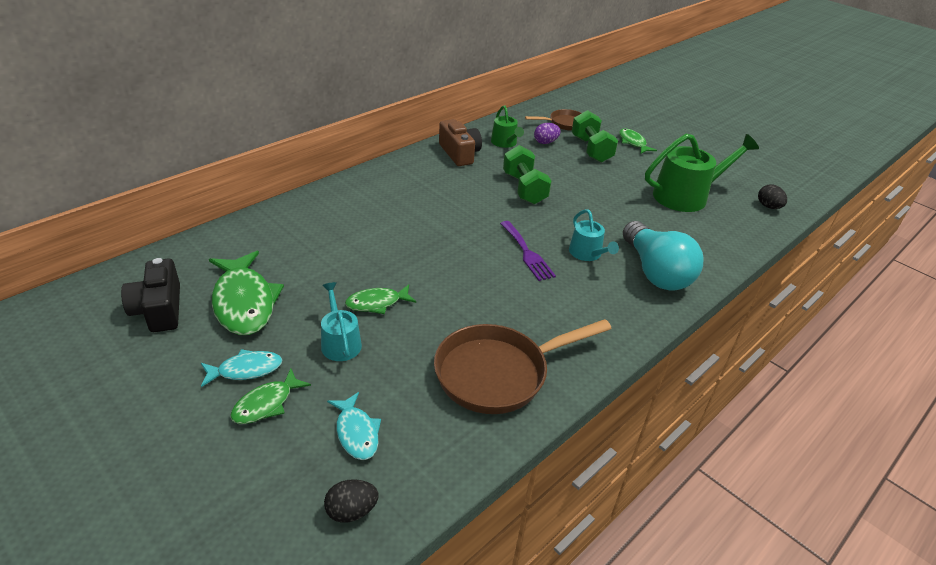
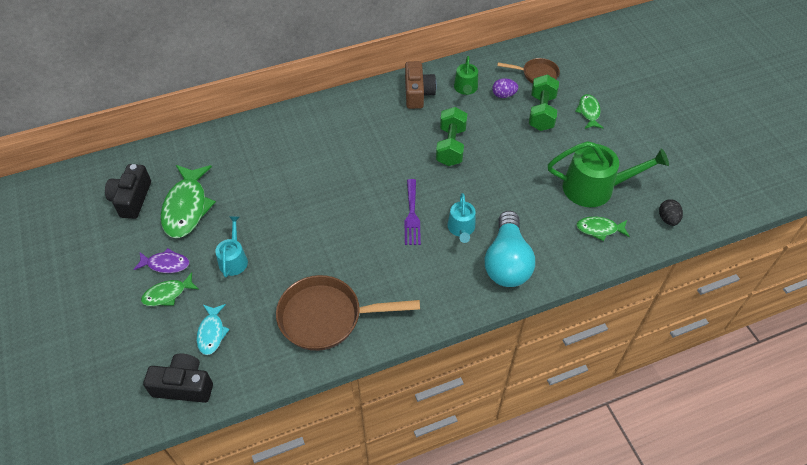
camera: 25 degrees right, 15 degrees up
turquoise fish [201,349,282,387] -> purple fish [133,248,189,273]
black egg [324,479,378,523] -> black camera [143,353,213,403]
green fish [345,285,416,314] -> green fish moved to [576,217,630,241]

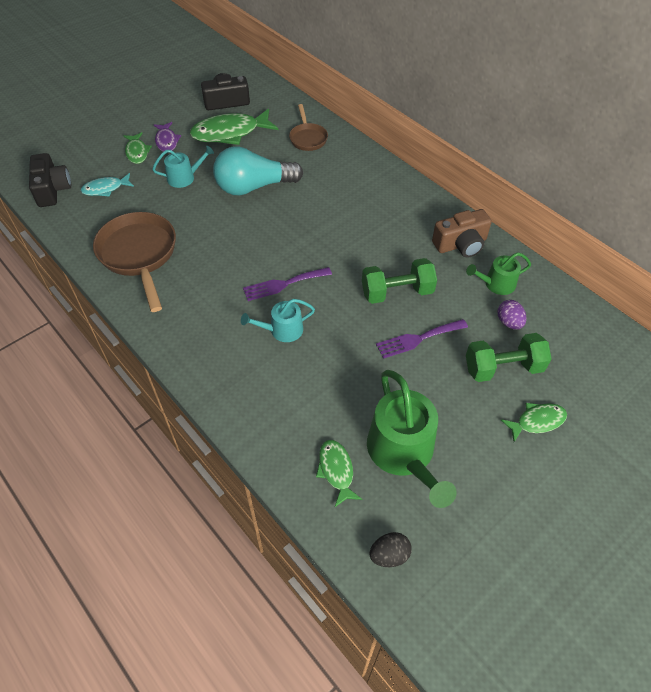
camera: 70 degrees right, 0 degrees up
green fish [141,272,198,306] -> green fish turned 150 degrees counterclockwise [124,132,152,164]
turquoise light bulb [485,211,535,287] -> turquoise light bulb moved to [213,146,303,195]
brown pan [497,58,560,83] -> brown pan moved to [289,104,328,151]
none -> purple fork [376,319,468,359]

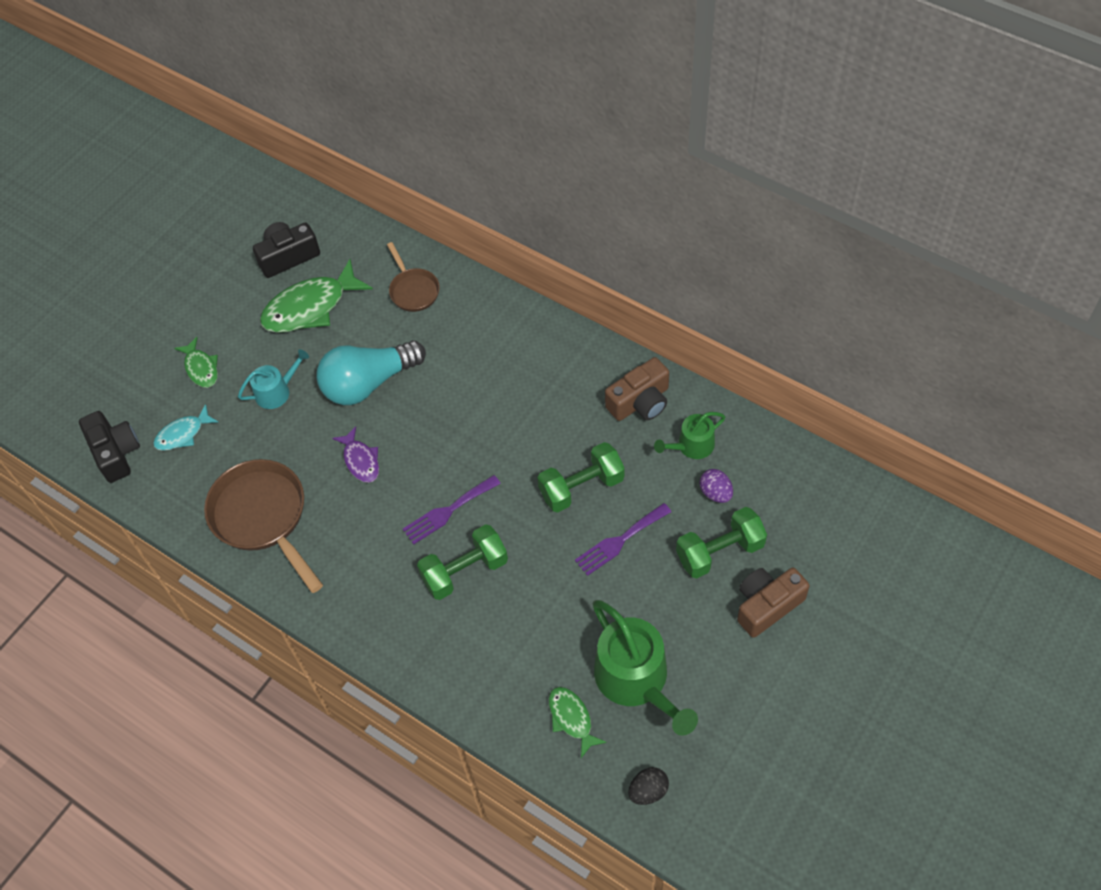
camera: 10 degrees left, 5 degrees up
purple fish [154,122,181,153] -> purple fish moved to [332,426,379,483]
turquoise watering can [241,299,315,342] -> green dumbbell [417,524,508,600]
green fish [501,403,567,442] -> brown camera [737,568,810,638]

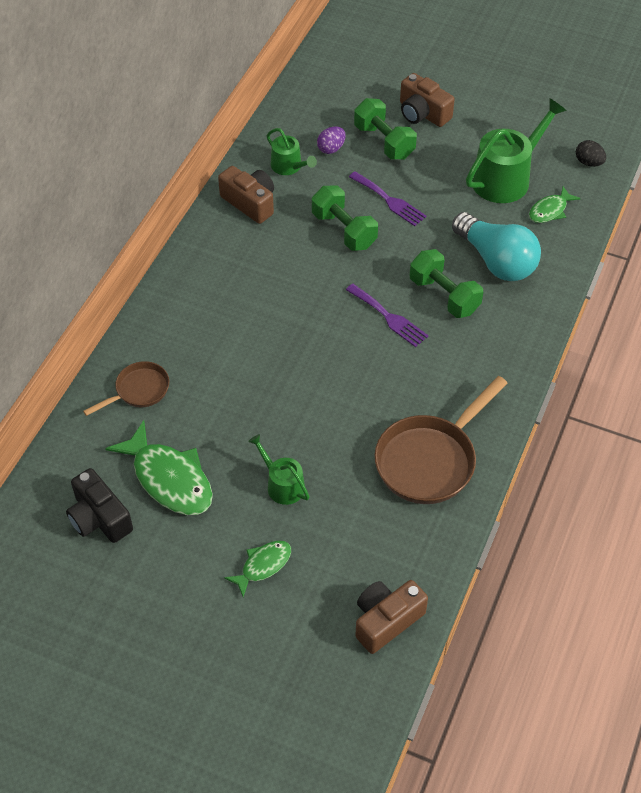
camera: 105 degrees left, 5 degrees down
black camera [79,411,140,483] -> brown camera [355,580,428,654]
turquoise fish [153,404,218,451] -> none
turquoise watering can [238,349,309,409] -> green watering can [248,434,310,505]
turquoise light bulb [317,340,426,405] -> turquoise light bulb moved to [452,212,541,281]
purple fish [332,426,379,483] -> none

